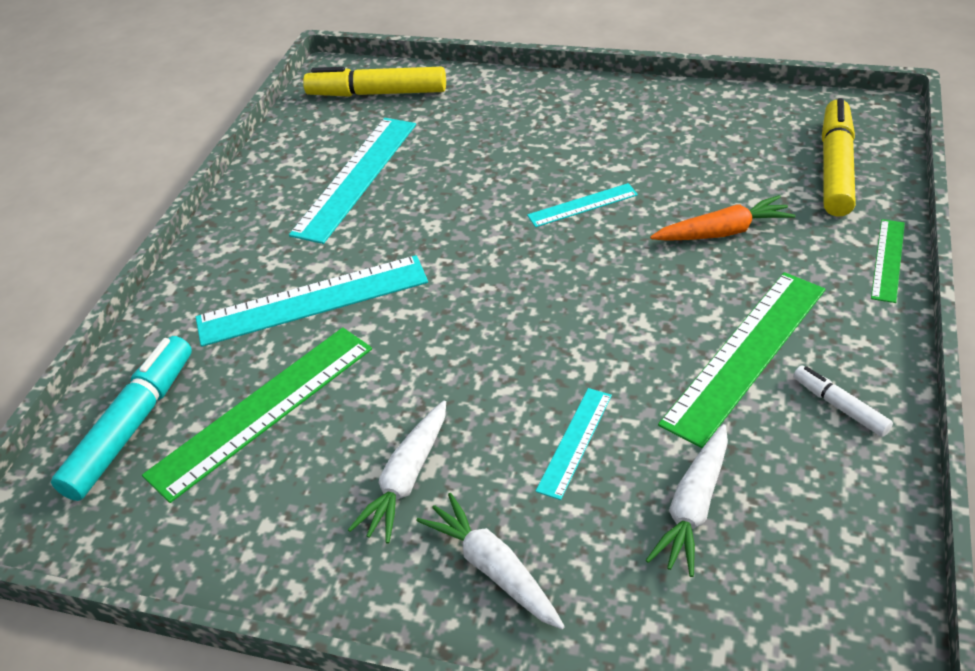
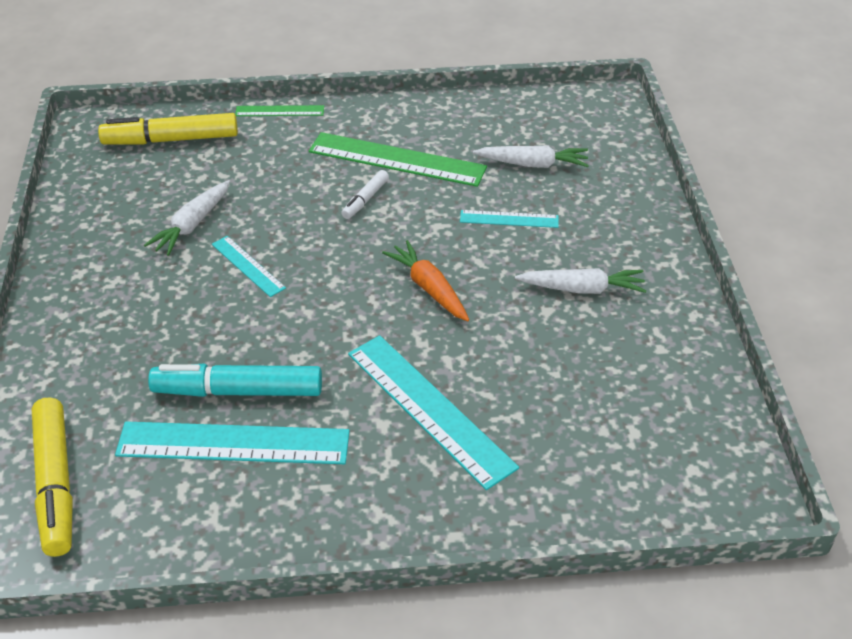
camera: 115 degrees left, 0 degrees up
turquoise marker [51,336,192,501] -> turquoise marker moved to [148,364,322,397]
green ruler [142,327,372,503] -> none
white carrot [416,493,565,629] -> white carrot moved to [144,180,230,256]
orange carrot [650,195,795,241] -> orange carrot moved to [382,240,469,321]
white marker [793,366,893,437] -> white marker moved to [341,170,389,219]

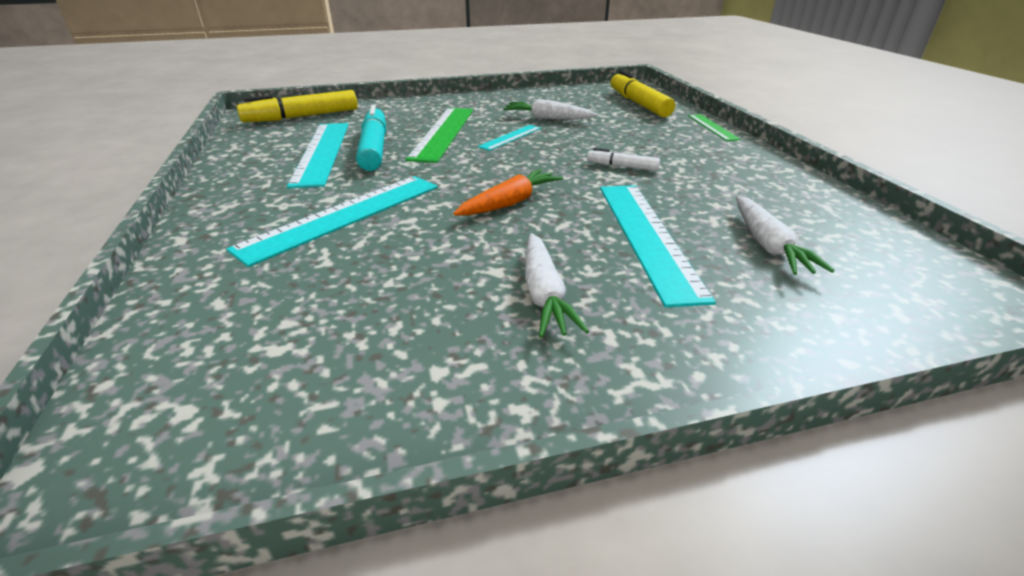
camera: 80 degrees right, 10 degrees down
green ruler [309,132,487,187] -> green ruler moved to [406,108,473,163]
turquoise ruler [460,210,559,228] -> turquoise ruler [600,185,716,307], size x1.92

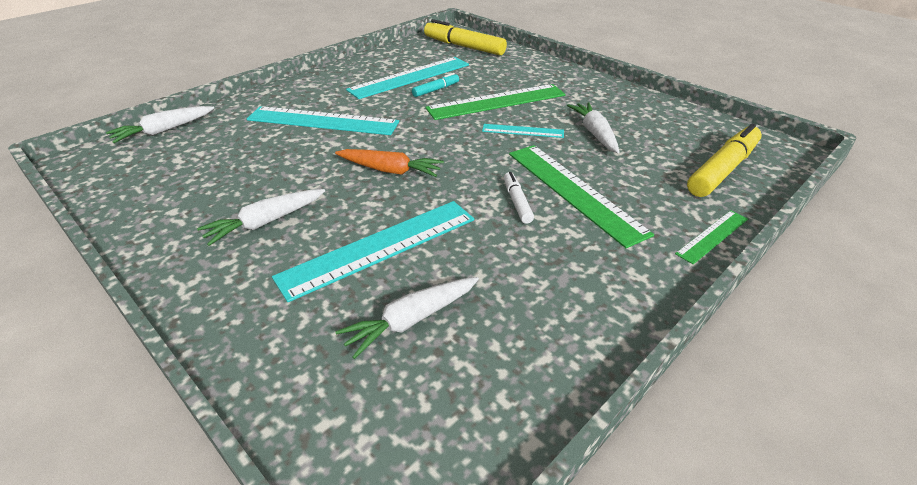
camera: 60 degrees right, 5 degrees up
turquoise marker [356,105,386,171] -> turquoise marker [412,73,459,97], size x0.51
none -> white carrot [106,106,214,143]
none -> green ruler [509,145,654,248]

